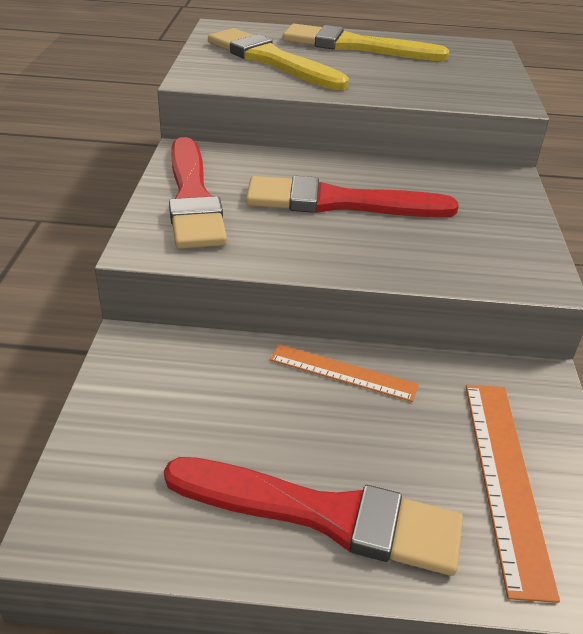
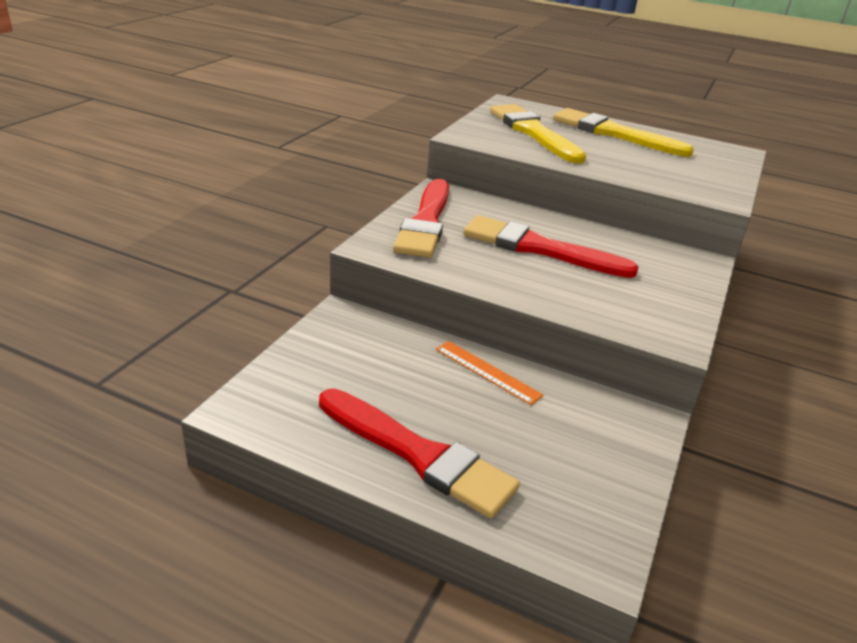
camera: 20 degrees right, 5 degrees down
orange ruler [466,385,560,603] -> none

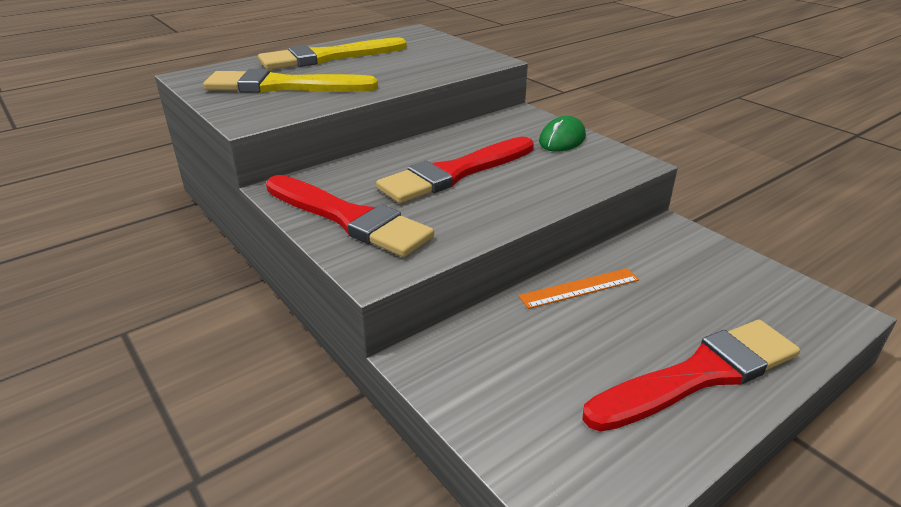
camera: 60 degrees left, 0 degrees up
none -> green mouse [539,116,586,151]

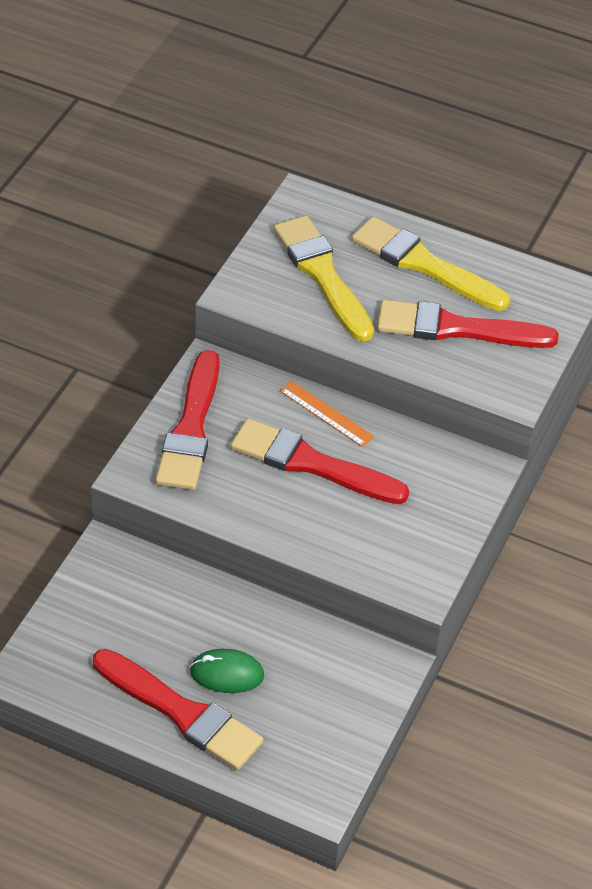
camera: 60 degrees right, 15 degrees up
orange ruler [518,268,639,309] -> orange ruler moved to [280,381,375,447]
green mouse [539,116,586,151] -> green mouse moved to [190,649,264,693]
none -> red brush [377,299,559,348]

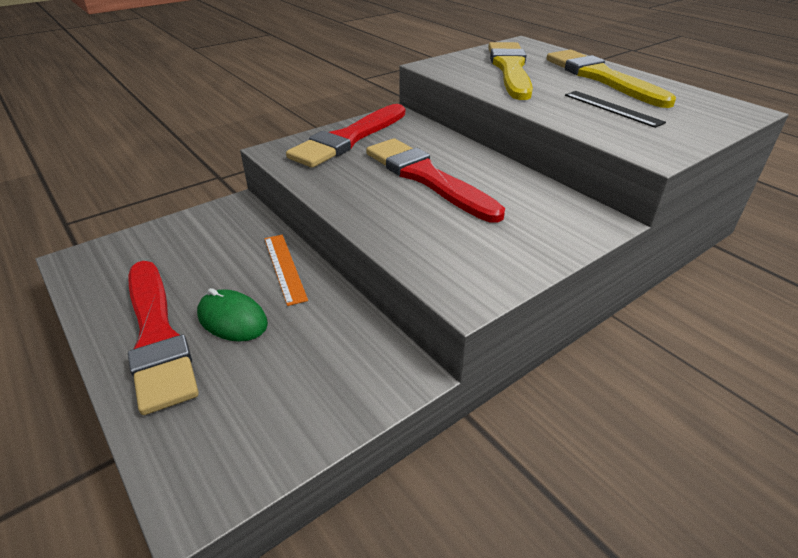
camera: 30 degrees right, 10 degrees down
orange ruler [280,381,375,447] -> orange ruler moved to [264,235,308,306]
red brush [377,299,559,348] -> black ruler [565,91,666,128]

